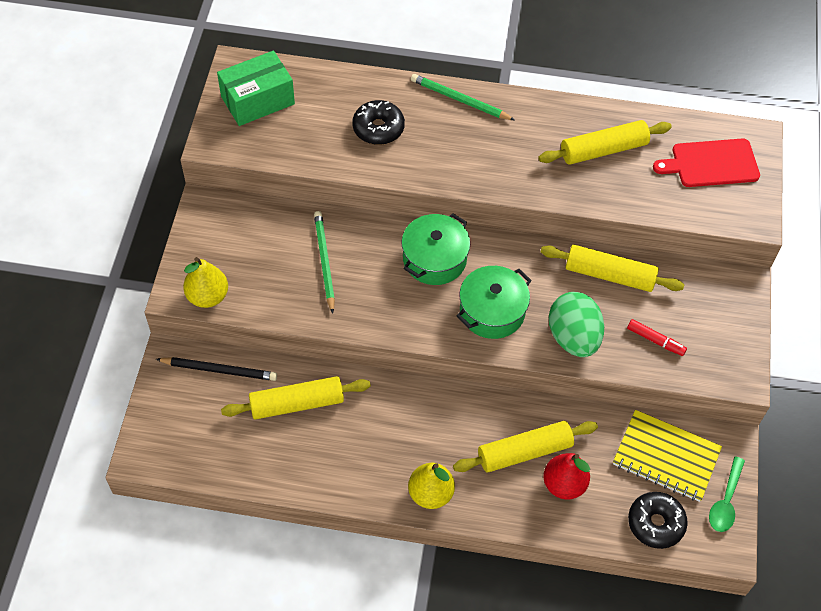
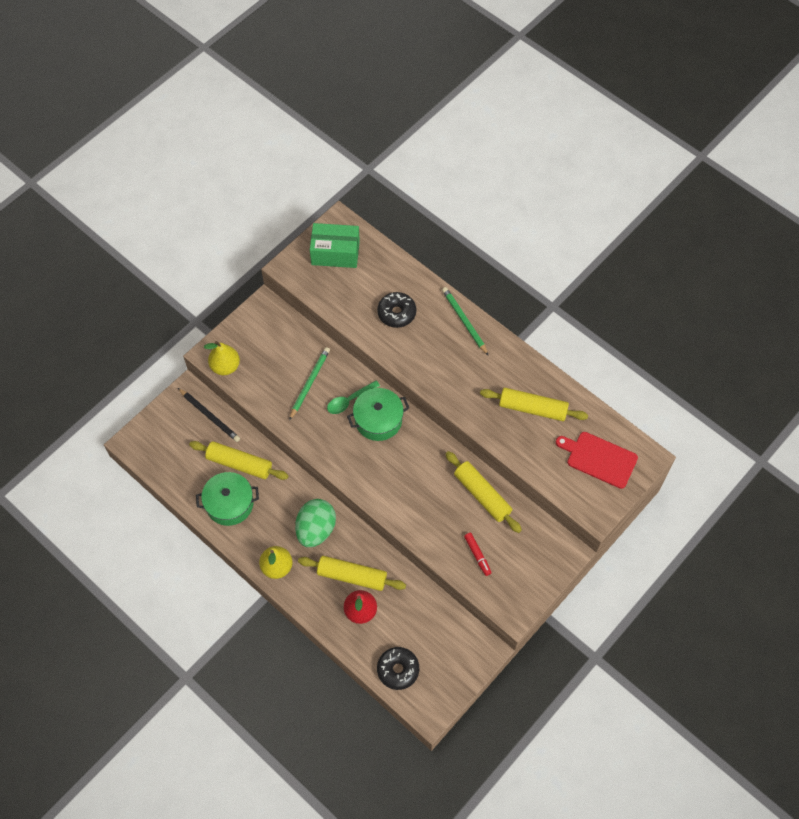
camera: 35 degrees right, 5 degrees up
green pot [457,266,532,339] -> green pot moved to [196,472,259,526]
green egg [549,292,604,357] -> green egg moved to [295,499,336,547]
yellow notebook [613,410,722,502] -> none
green spoon [709,456,745,532] -> green spoon moved to [327,381,380,414]

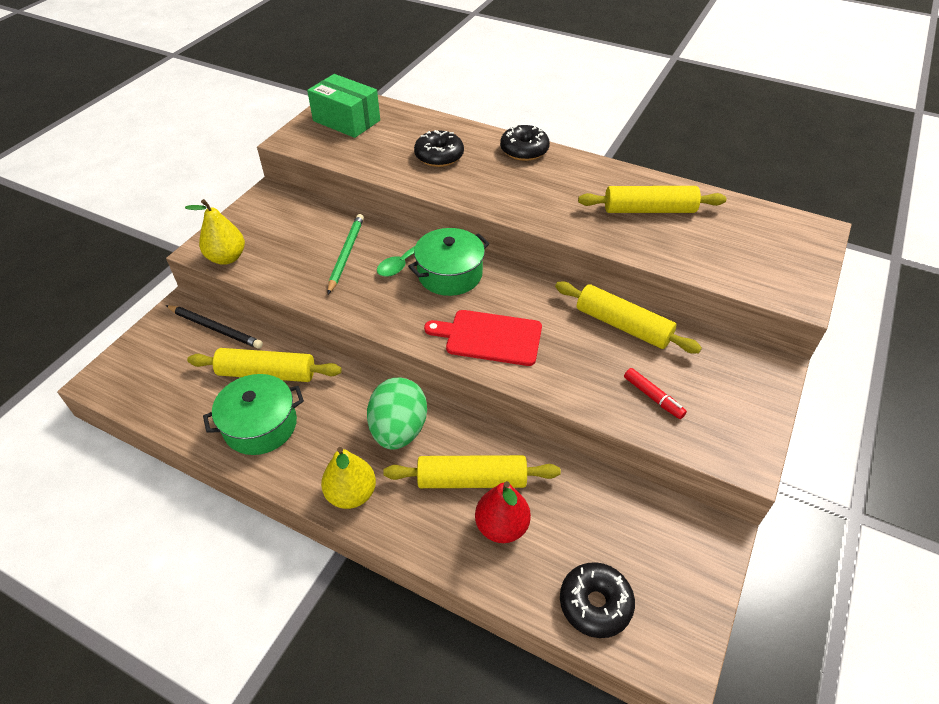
camera: 15 degrees left, 15 degrees down
green box [310,223,360,268] -> green box turned 45 degrees clockwise [307,74,380,138]
green pencil [442,287,489,356] -> black donut [500,125,550,161]
red cutting board [556,432,638,489] -> red cutting board moved to [424,310,542,366]

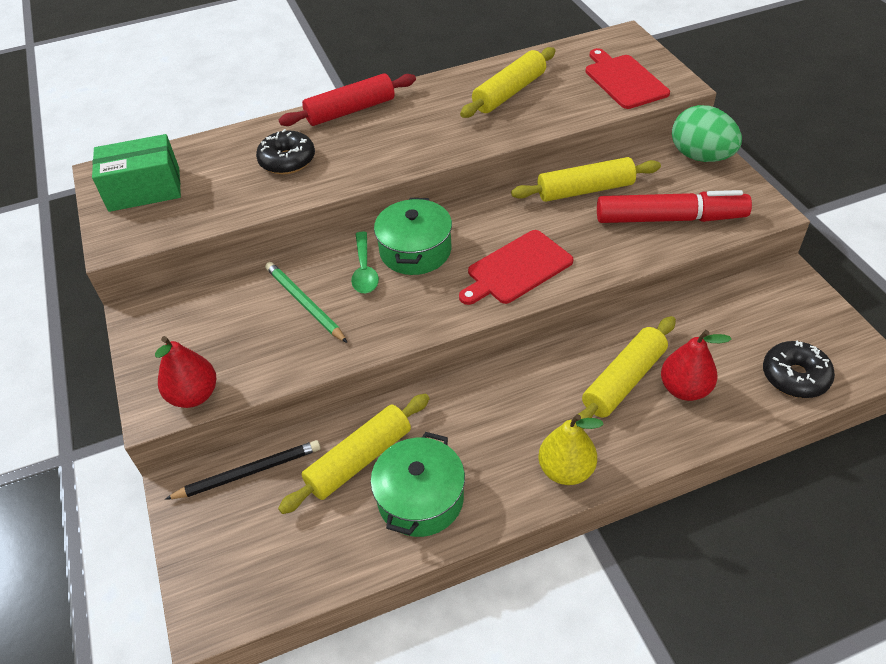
camera: 45 degrees left, 0 degrees up
yellow pear [185,199,245,265] -> red pear [155,336,216,408]
green egg [367,378,427,450] -> green egg moved to [672,105,742,162]
black donut [500,125,550,161] -> red rolling pin [279,73,416,126]
red marker [624,368,687,419] -> red marker [597,190,752,223], size x2.22
none -> red cutting board [585,48,670,109]

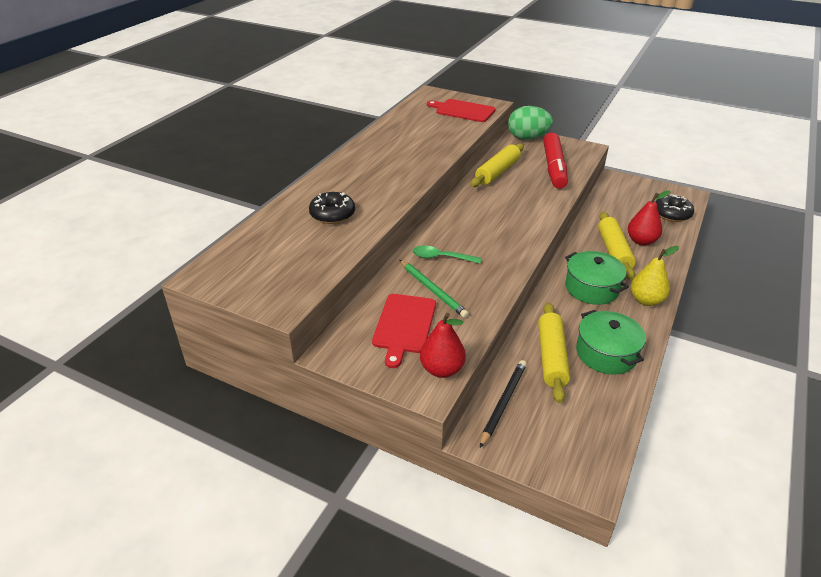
camera: 45 degrees left, 10 degrees down
green box [92,134,181,212] -> none
green pencil [265,262,347,343] -> green pencil turned 135 degrees counterclockwise [400,260,469,318]
red rolling pin [279,73,416,126] -> none
green spoon [351,231,379,293] -> green spoon turned 150 degrees clockwise [413,245,481,264]
green pot [374,198,452,275] -> green pot moved to [565,251,629,305]
red cutting board [459,230,573,305] -> red cutting board moved to [372,294,436,368]
yellow rolling pin [460,47,555,118] -> none
red marker [597,190,752,223] -> red marker turned 135 degrees clockwise [543,133,568,189]

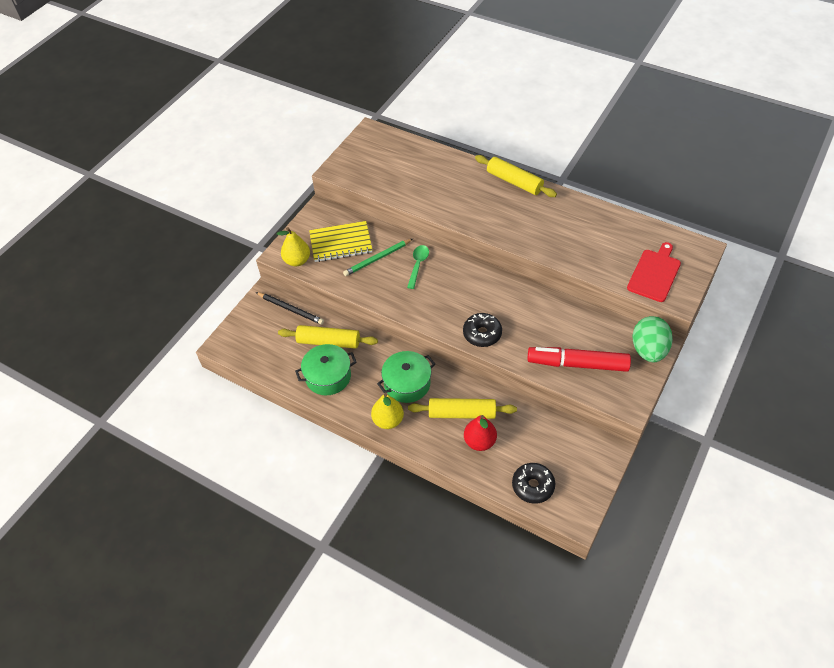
camera: 95 degrees right, 15 degrees up
black donut [309,192,355,224] -> black donut moved to [463,313,502,347]
red cutting board [372,294,436,368] -> yellow notebook [309,221,373,262]
red pear [420,313,466,378] -> yellow pear [277,227,310,266]
yellow rolling pin [470,143,524,187] -> yellow rolling pin moved to [475,155,557,197]

